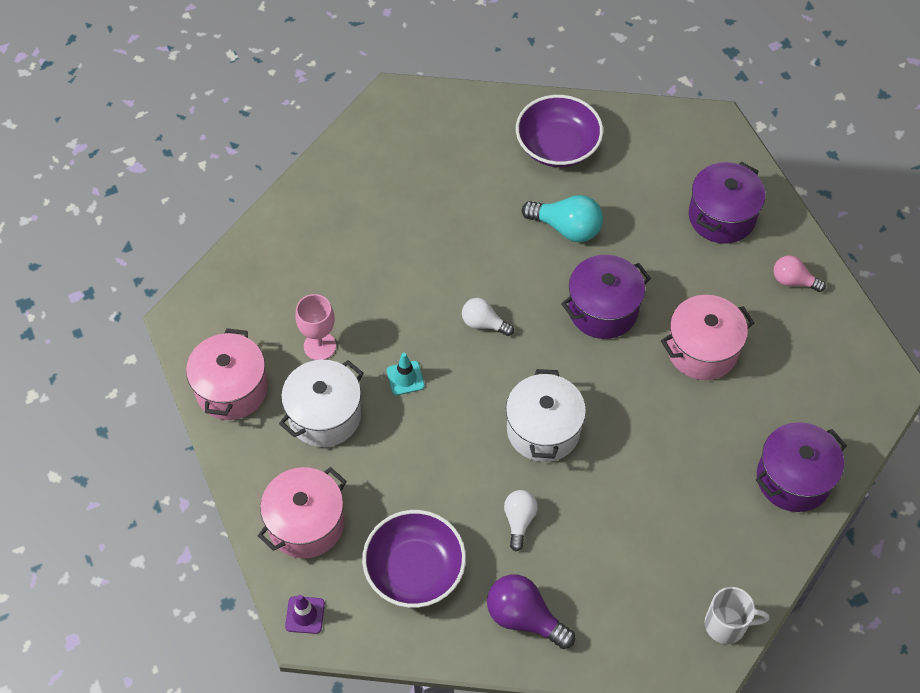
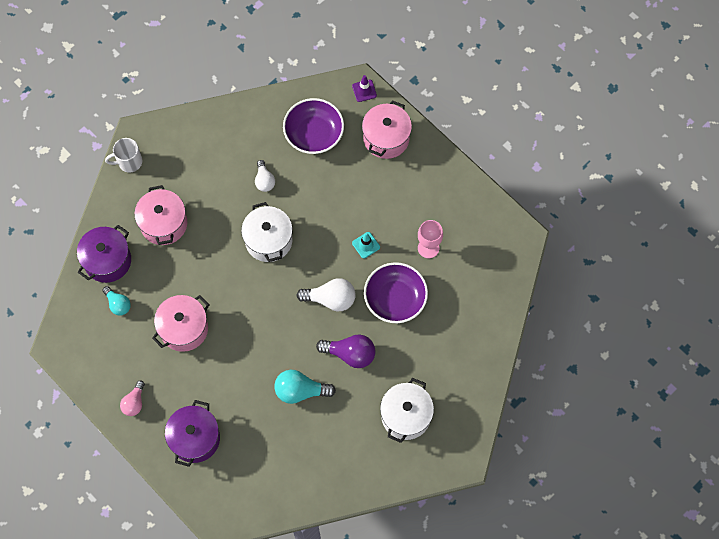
camera: 160 degrees right, 10 degrees up
pink pot [186,328,268,420] -> pink pot moved to [134,185,187,245]
white pot [279,360,364,447] -> white pot moved to [380,378,434,443]
white light bulb [462,298,514,336] -> white light bulb [297,278,356,311], size x1.56
purple light bulb [487,574,575,649] -> purple light bulb moved to [316,335,376,368]
purple bowl [516,95,603,167] -> purple bowl moved to [364,262,428,323]
purple pot [561,255,651,339] -> none
pink light bulb [773,255,826,292] -> pink light bulb turned 105 degrees clockwise [120,380,145,416]
none -> turquoise light bulb [102,286,131,316]

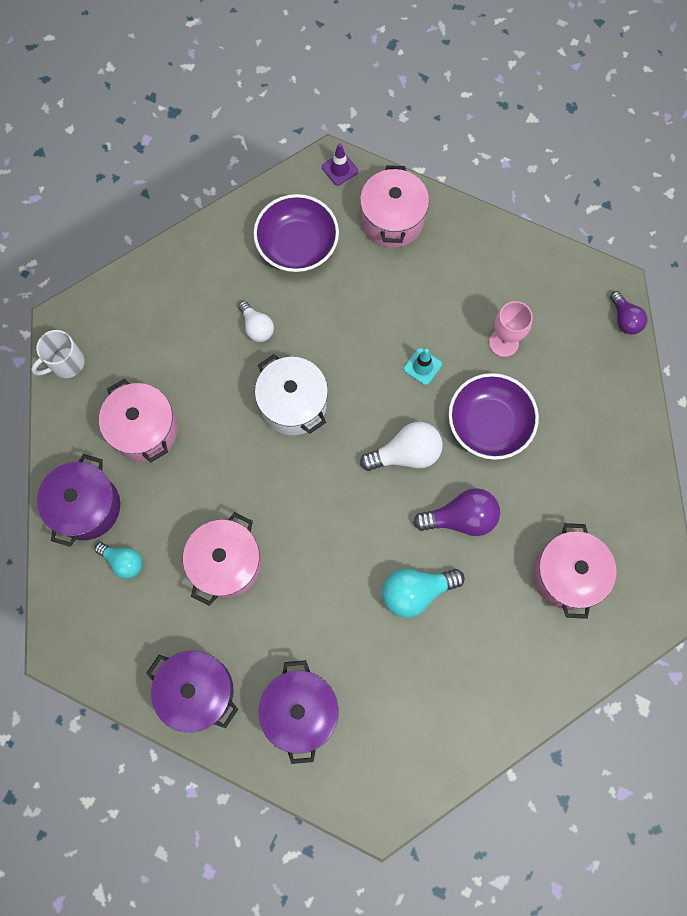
camera: 20 degrees left, 5 degrees up
pink light bulb [120,380,145,416] -> purple pot [146,650,238,733]
white pot [380,378,434,443] -> pink pot [533,523,616,619]
none -> purple light bulb [610,291,648,334]

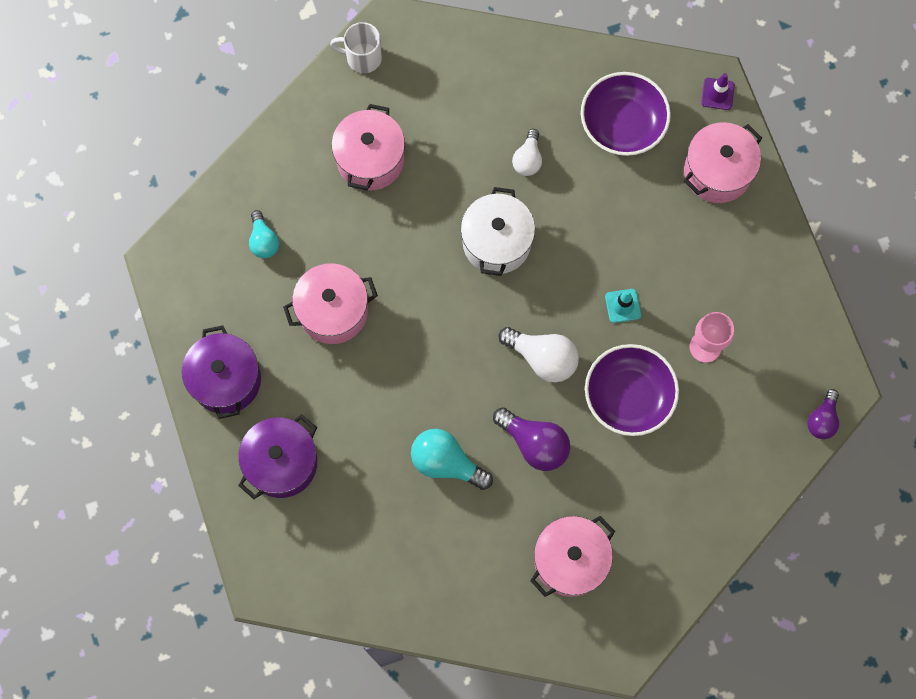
camera: 45 degrees right, 0 degrees up
purple pot [37,454,120,547] -> none

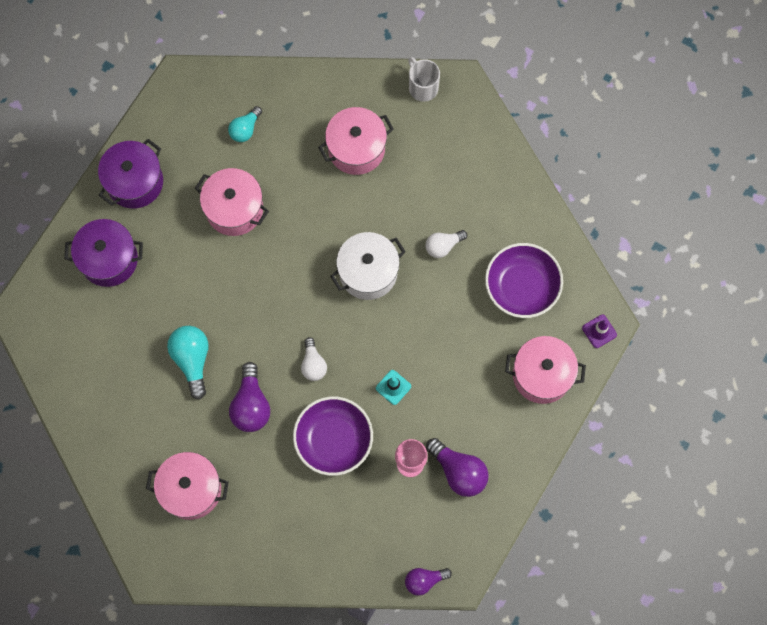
camera: 50 degrees right, 0 degrees up
white light bulb [498,327,579,382] -> white light bulb [301,337,327,381], size x0.64
none -> purple light bulb [426,438,489,497]

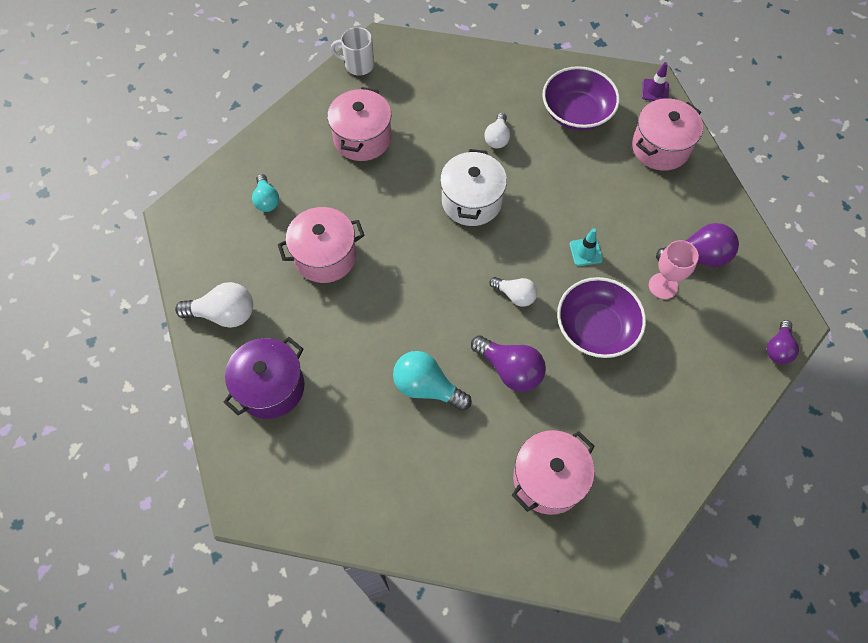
camera: 50 degrees left, 10 degrees down
purple pot [98,139,163,209] -> white light bulb [175,282,253,328]

